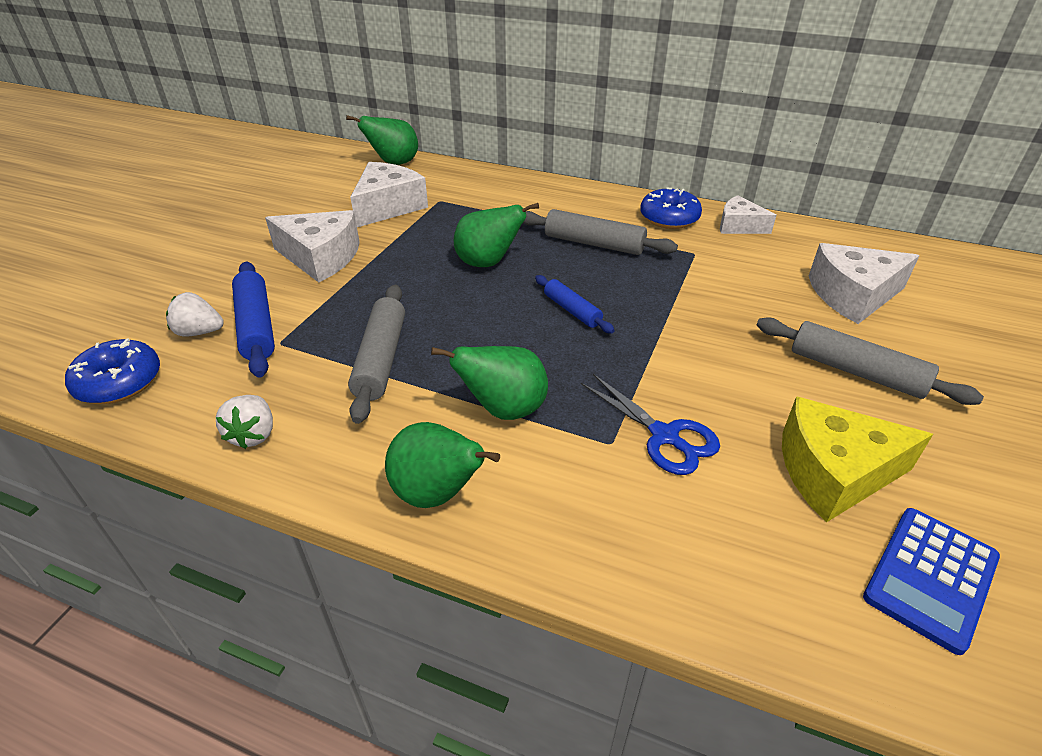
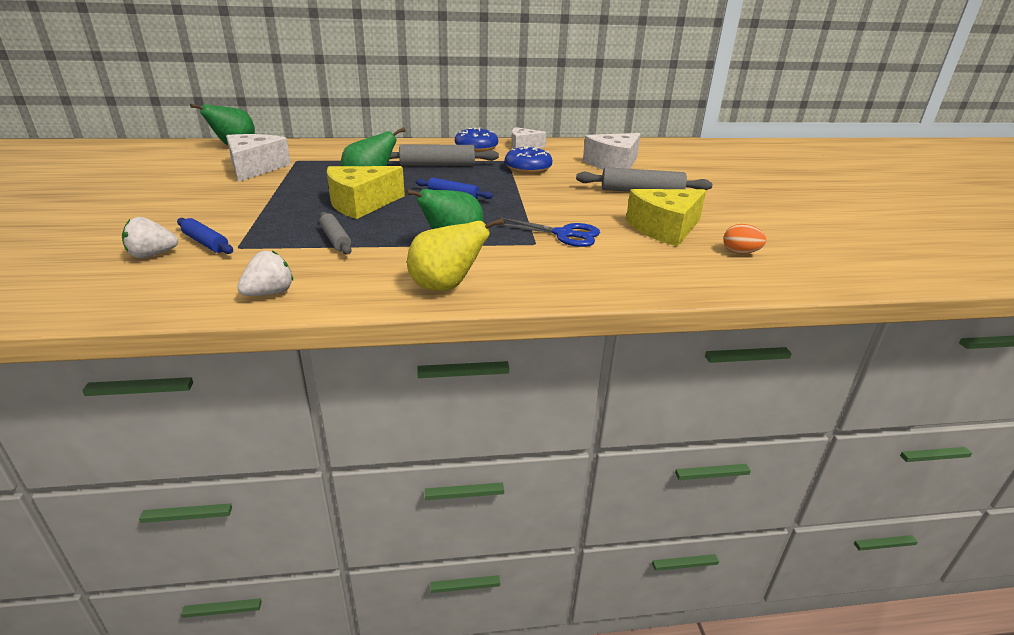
camera: 30 degrees left, 10 degrees down
blue donut [65,338,160,404] -> blue donut moved to [505,146,553,174]
white strawberry [216,395,273,449] -> white strawberry turned 105 degrees counterclockwise [237,251,293,296]
blue rolling pin [232,262,275,378] -> blue rolling pin [177,218,233,254], size x0.62
white cheese [265,210,360,282] -> none
grey rolling pin [348,285,405,424] -> grey rolling pin [319,212,352,255], size x0.62
green pear [385,422,500,508] -> yellow pear [407,218,504,291]
blue calculator [863,508,1000,655] -> orange egg [723,224,766,254]
none -> yellow cheese [327,166,405,219]

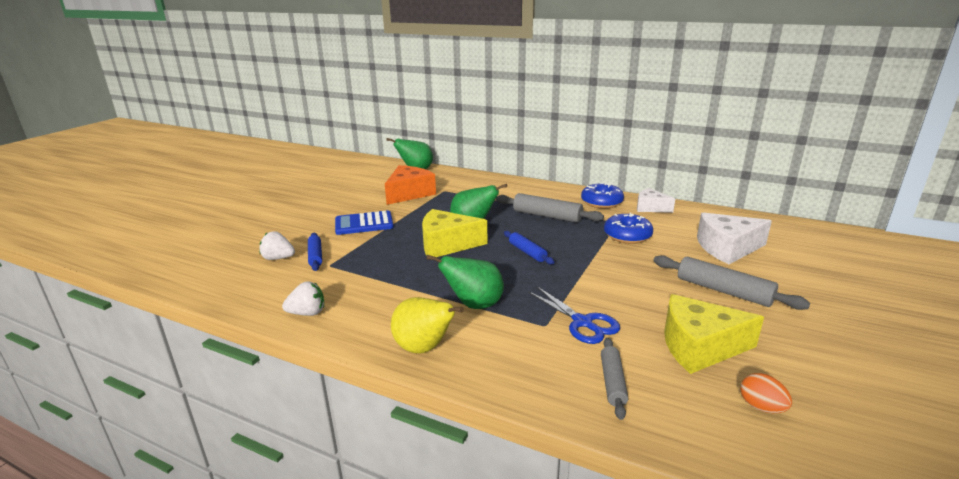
camera: 35 degrees right, 5 degrees down
white cheese [226,134,291,182] -> orange cheese [385,165,436,205]
grey rolling pin [319,212,352,255] -> grey rolling pin moved to [601,338,628,420]
none -> blue calculator [335,210,394,235]

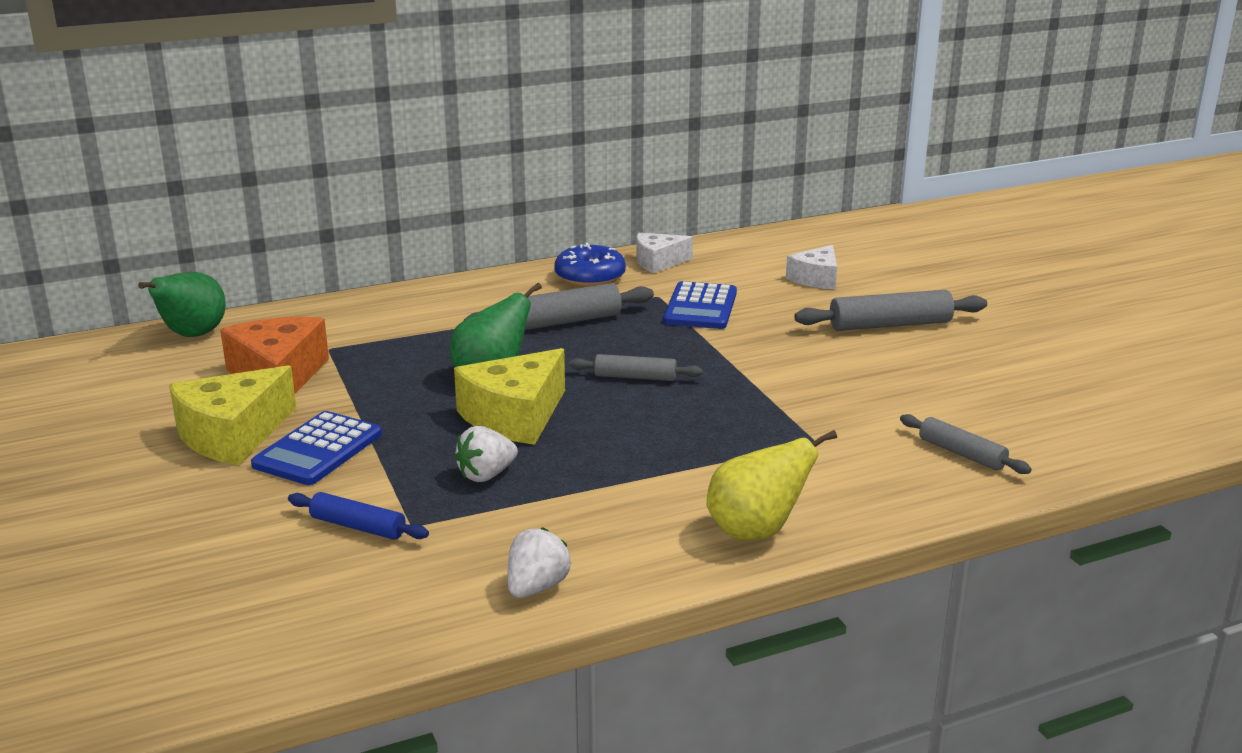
camera: 50 degrees left, 0 degrees up
white strawberry [259,231,295,260] -> white strawberry moved to [454,426,518,482]
green pear [427,255,504,309] -> none
blue rolling pin [504,231,554,264] -> grey rolling pin [569,354,703,381]
blue scissors [528,287,620,344] -> none
blue donut [604,213,653,244] -> blue calculator [663,281,737,329]
yellow cheese [664,294,764,374] -> yellow cheese moved to [169,365,297,465]
white cheese [697,212,772,264] -> white cheese [786,245,837,289], size x0.62
orange egg [740,373,792,413] -> none

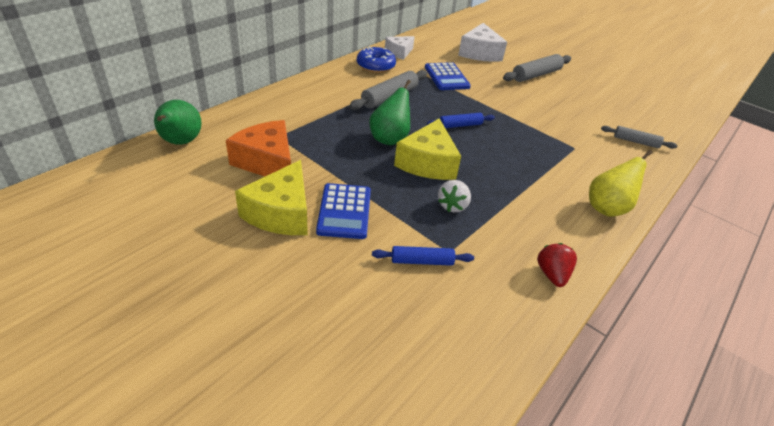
camera: 30 degrees left, 15 degrees up
white strawberry [508,527,571,598] -> red strawberry [537,243,577,287]
grey rolling pin [569,354,703,381] -> blue rolling pin [427,113,495,128]
white cheese [786,245,837,289] -> white cheese [458,23,507,62], size x1.61

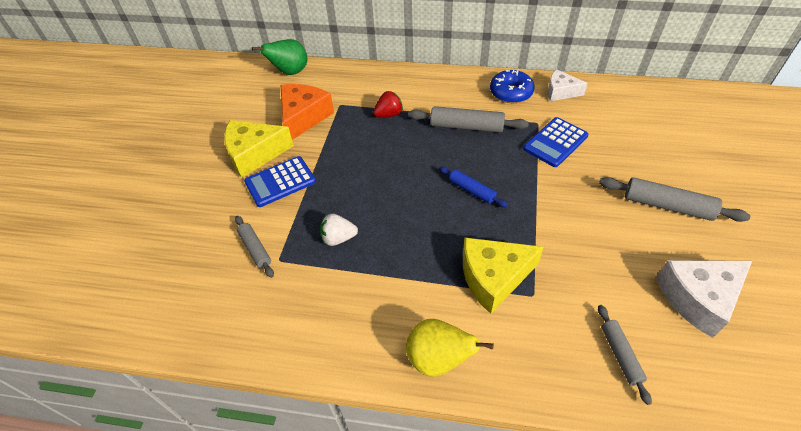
camera: 65 degrees right, 10 degrees up
green pear [369,80,411,145] -> none
blue rolling pin [372,246,474,266] -> grey rolling pin [235,216,274,278]
yellow cheese [394,118,461,180] -> yellow cheese moved to [463,238,544,314]
white cheese [458,23,507,62] -> white cheese moved to [656,260,752,338]
red strawberry [537,243,577,287] -> red strawberry moved to [373,91,403,118]

